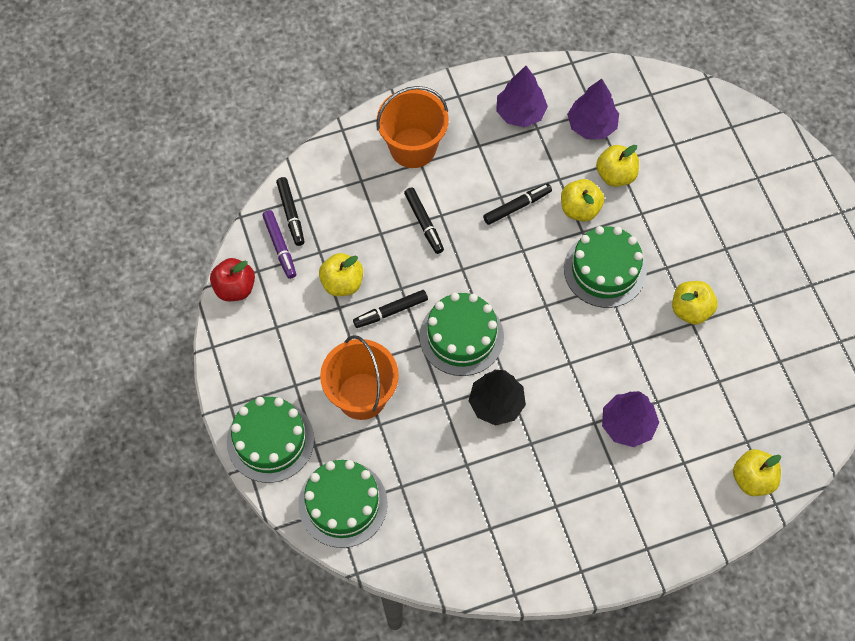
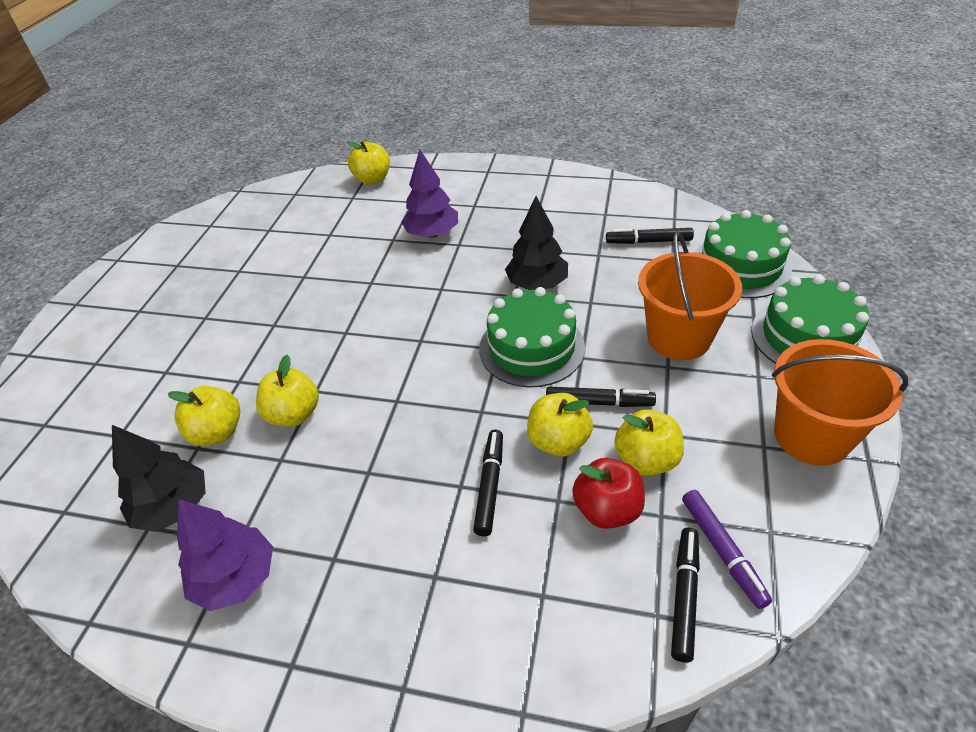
camera: 145 degrees left, 20 degrees down
red apple [210,258,255,301] -> red apple moved to [572,458,645,529]
purple marker [262,210,296,279] -> purple marker turned 150 degrees clockwise [682,490,772,609]
orange bucket [376,86,449,168] -> orange bucket moved to [772,339,908,466]
black marker [483,183,552,225] -> black marker moved to [606,228,694,244]
green cake [564,226,647,308] -> none
purple tree [567,79,619,139] -> black tree [112,425,206,532]
yellow apple [672,281,718,325] -> yellow apple moved to [527,393,593,456]

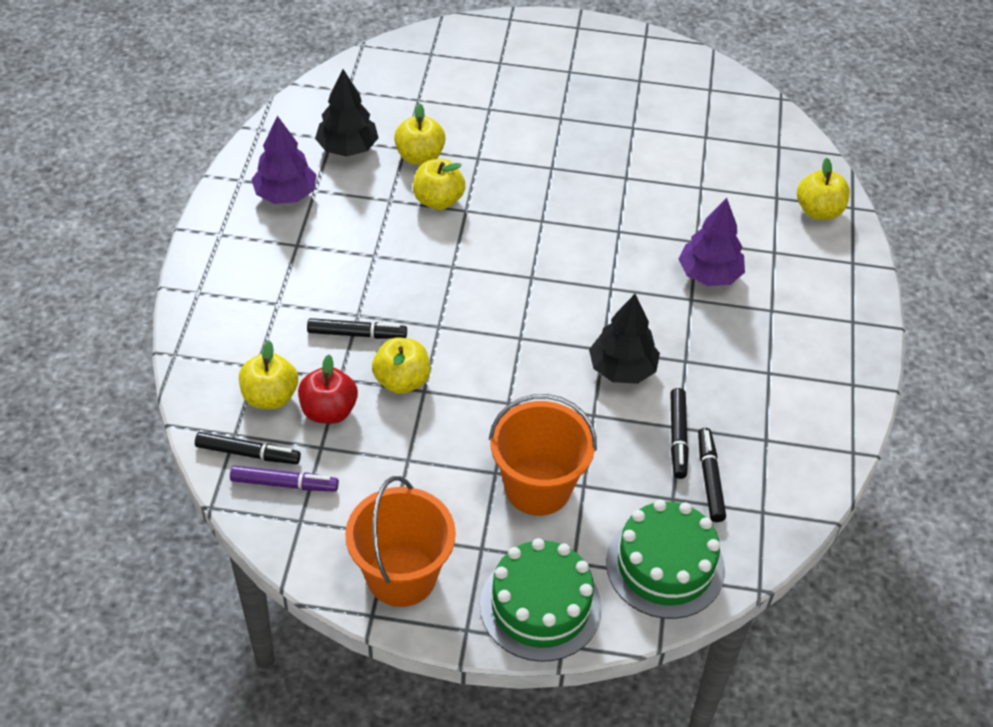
camera: 80 degrees right, 5 degrees up
green cake [479,287,585,387] -> none
black marker [546,387,656,407] -> black marker moved to [670,388,689,479]
yellow apple [615,409,684,476] -> yellow apple moved to [239,340,298,409]
purple marker [682,490,772,609] -> purple marker turned 150 degrees counterclockwise [230,466,339,492]

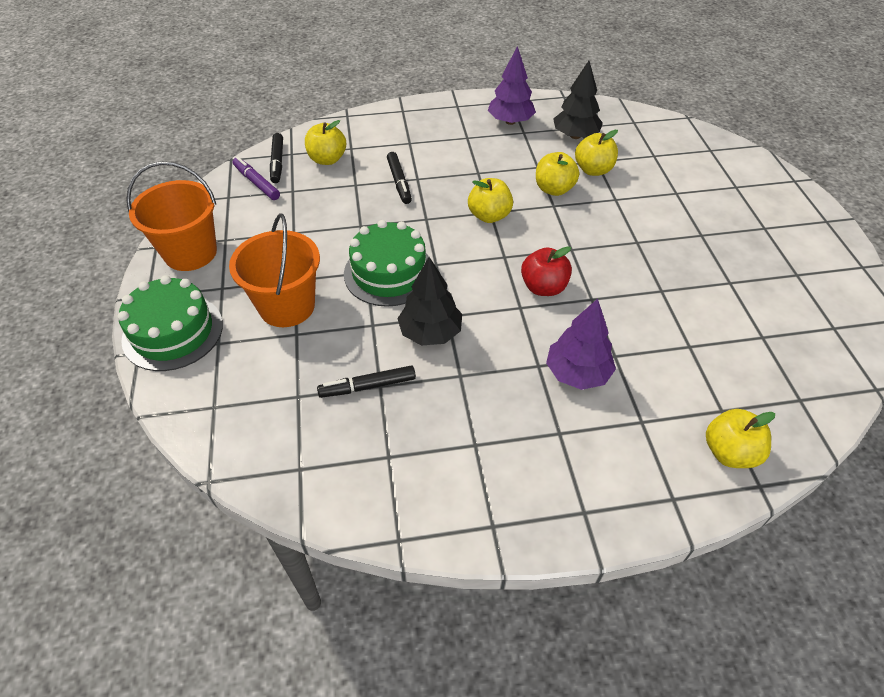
camera: 75 degrees right, 0 degrees up
purple marker [230,466,339,492] -> purple marker turned 150 degrees clockwise [233,157,280,200]
red apple [298,355,358,424] -> red apple moved to [521,246,572,296]
yellow apple [372,338,430,394] -> yellow apple moved to [468,178,513,223]
green cake [606,500,725,619] -> green cake moved to [344,220,429,307]
black marker [698,428,726,522] -> none

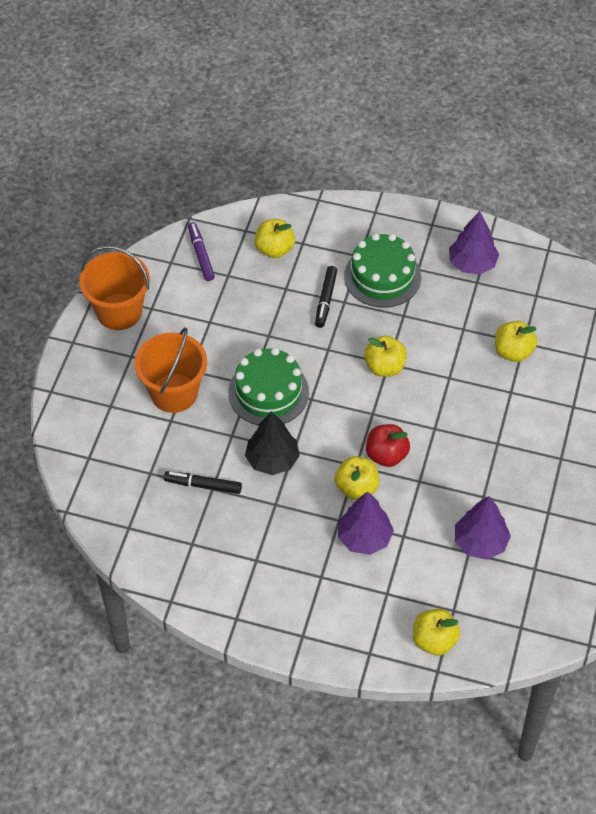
camera: 25 degrees right, 5 degrees up
green cake [117,275,223,371] -> green cake moved to [344,233,421,308]
black marker [270,133,283,183] -> none
yellow apple [536,152,579,196] -> yellow apple moved to [335,456,379,500]
black tree [553,61,603,139] -> none
none -> purple tree [455,496,511,560]

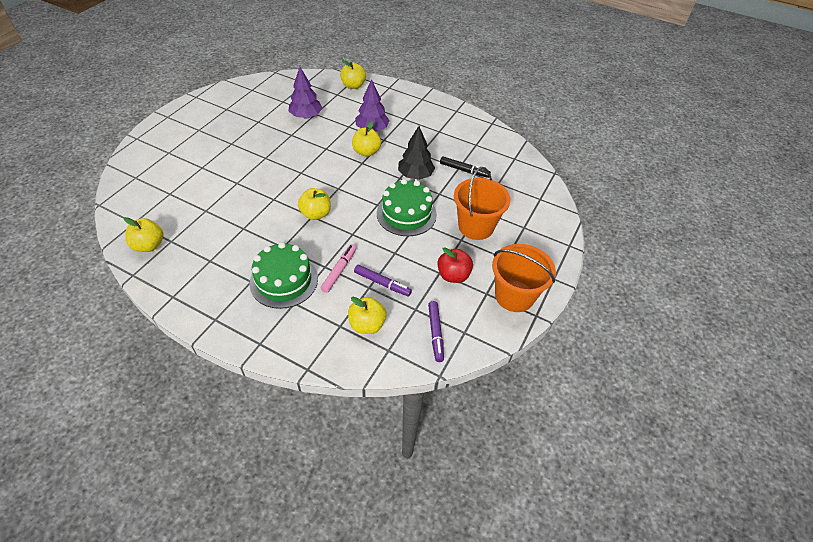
camera: 170 degrees left, 5 degrees down
black marker [315,266,337,328] -> pink marker [321,244,356,293]
red apple [366,424,410,467] -> red apple moved to [437,247,473,283]
purple tree [449,211,499,275] -> none
yellow apple [495,321,537,362] -> yellow apple moved to [124,217,164,252]
none -> purple marker [354,264,412,296]

